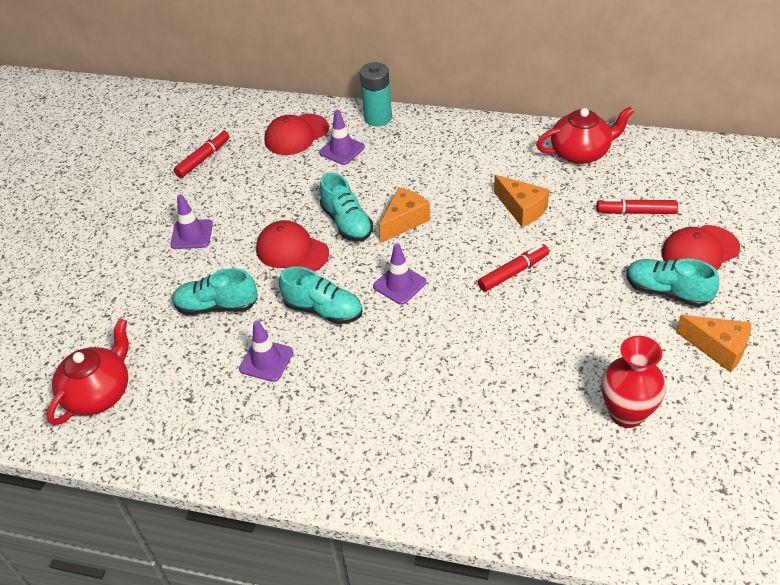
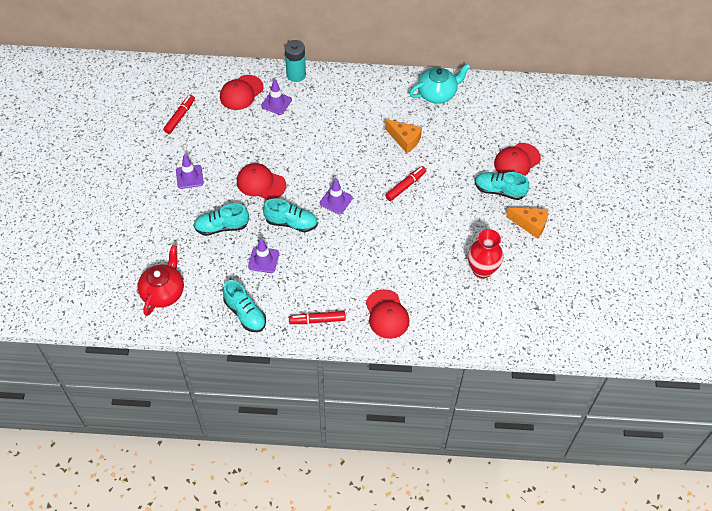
camera: 15 degrees left, 10 degrees up
turquoise shoe [320,173,373,242] -> turquoise shoe moved to [223,280,266,332]
orange cheese [379,187,430,243] -> none
red teapot [536,107,634,164] -> turquoise teapot [409,63,470,104]
red marker [596,199,678,214] -> red marker moved to [289,311,346,324]
none -> red cap [366,289,409,339]

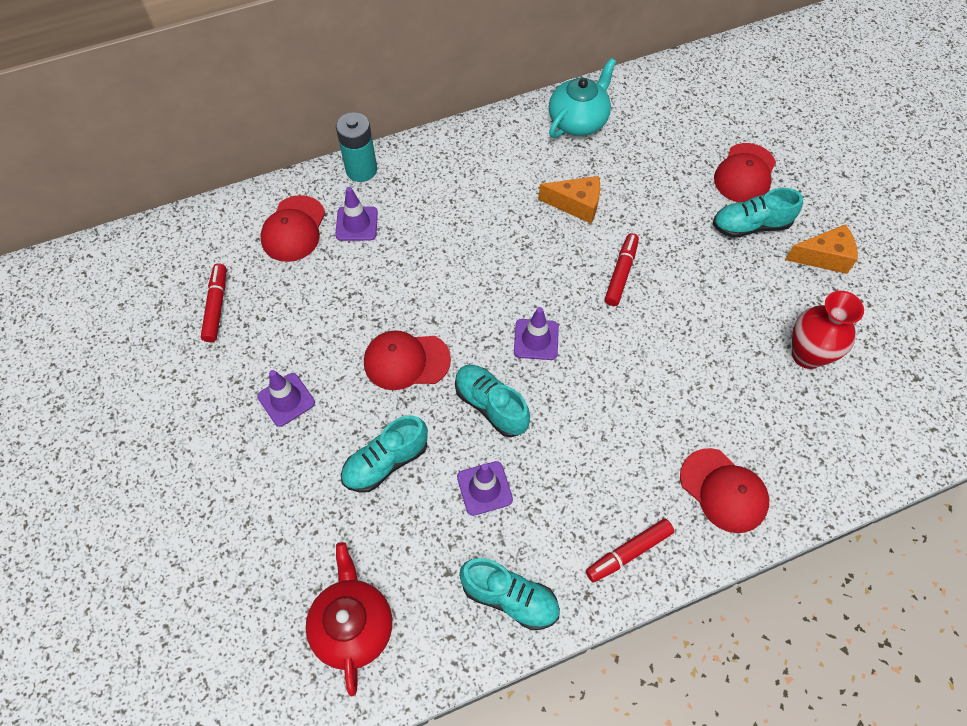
camera: 25 degrees left, 5 degrees up
turquoise shoe [263,198,318,232] -> turquoise shoe turned 120 degrees counterclockwise [455,365,530,437]

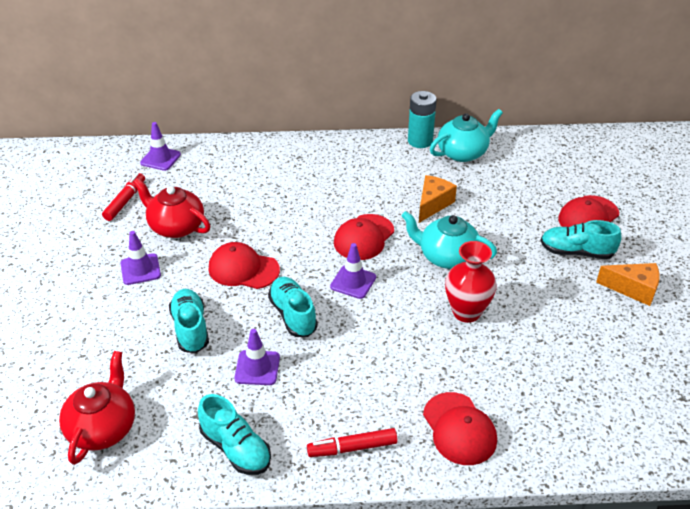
camera: 20 degrees right, 20 degrees down
red cap [261,195,325,262] -> red cap moved to [334,214,394,260]
purple traffic cone [335,187,378,241] -> purple traffic cone moved to [140,122,181,171]
turquoise battery [336,112,377,182] -> turquoise battery moved to [408,91,437,148]
turquoise shoe [341,415,428,493] -> turquoise shoe turned 90 degrees clockwise [169,289,209,353]
orange cheese [538,176,600,223] -> orange cheese turned 90 degrees counterclockwise [419,175,457,223]
red marker [605,233,639,306] -> turquoise teapot [401,211,497,269]
red vase [792,291,864,369] -> red vase moved to [445,241,497,323]
none -> red teapot [133,178,210,238]

